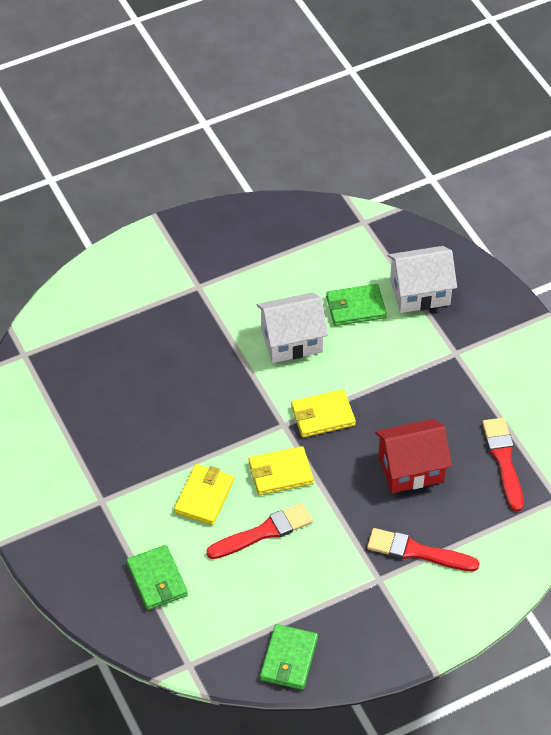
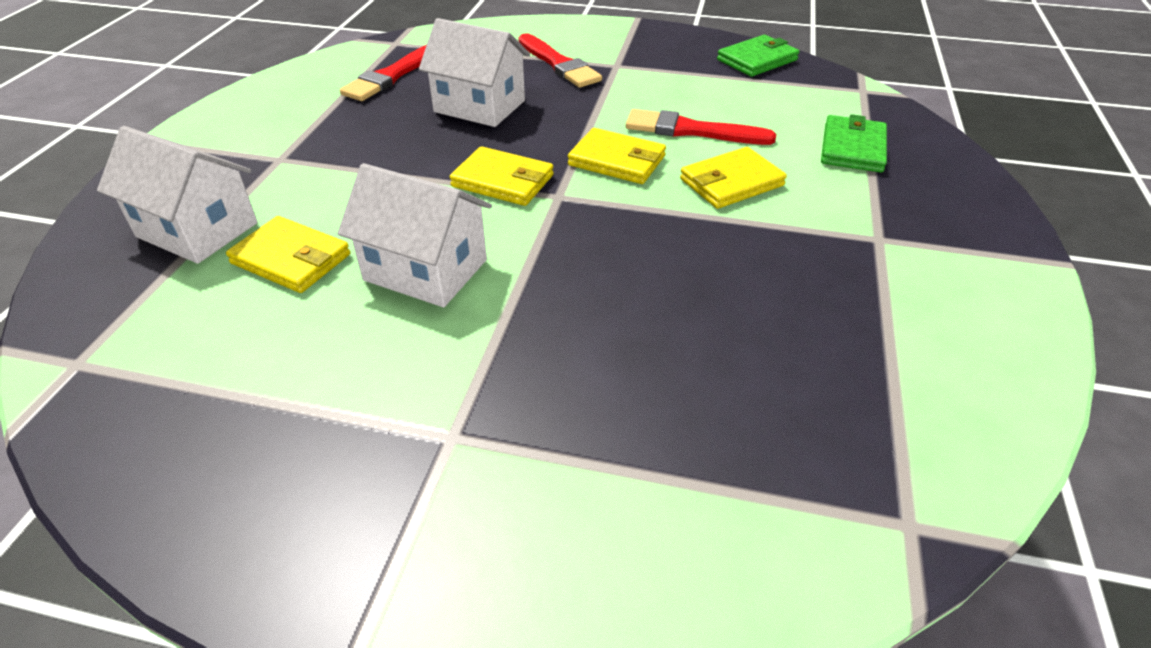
camera: 140 degrees left, 10 degrees down
green wallet [326,284,387,326] -> yellow wallet [226,216,350,293]
red house [375,419,452,493] -> white house [419,18,530,127]

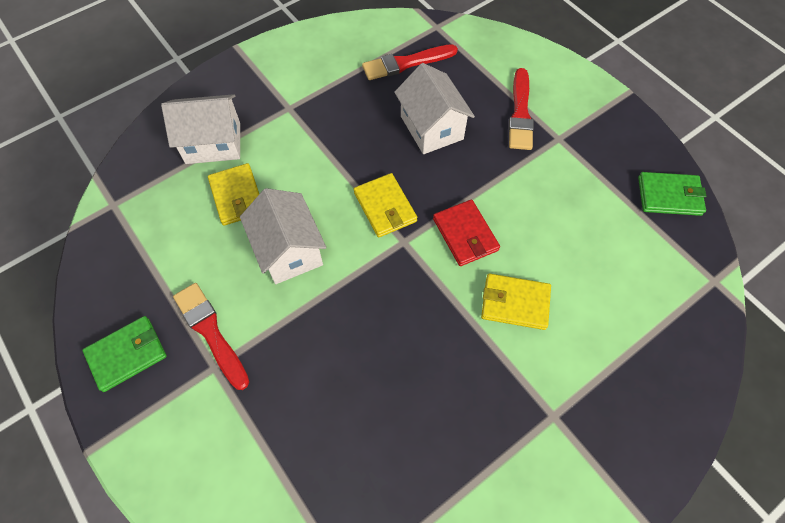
camera: 40 degrees right, 20 degrees up
white house [97,126,258,264] -> white house turned 75 degrees counterclockwise [161,94,240,164]
yellow wallet [568,128,666,184] -> red wallet [433,199,500,266]
red brush [626,109,776,145] -> red brush moved to [173,283,249,390]
green wallet [821,114,887,173] -> green wallet moved to [82,316,167,392]

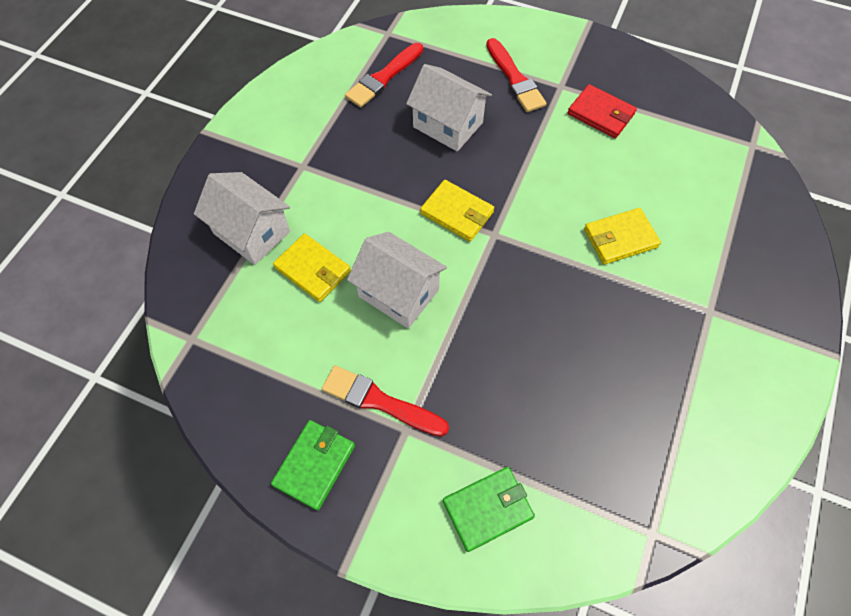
camera: 30 degrees left, 0 degrees up
white house [161,94,240,164] -> white house turned 75 degrees clockwise [194,172,290,265]
red wallet [433,199,500,266] -> red wallet moved to [568,84,637,138]
green wallet [638,172,706,216] -> green wallet moved to [443,467,535,552]

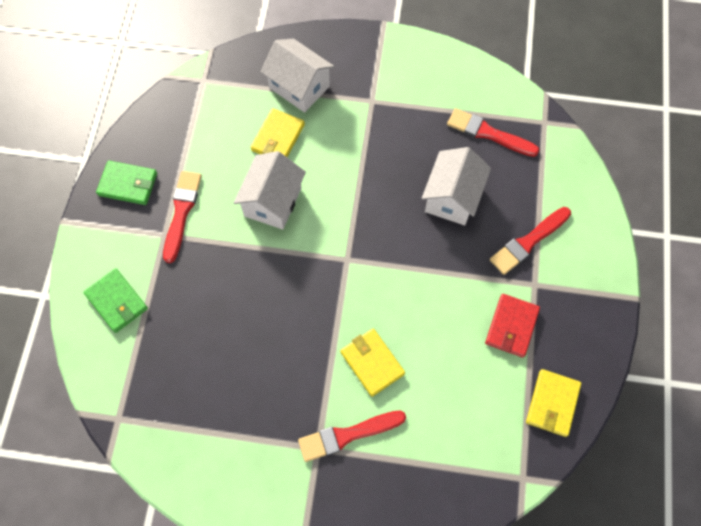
camera: 75 degrees right, 5 degrees up
white house [194,172,290,265] -> white house turned 75 degrees counterclockwise [261,39,335,113]
yellow wallet [420,180,494,242] -> yellow wallet moved to [526,369,581,437]
none -> red brush [298,411,406,462]

